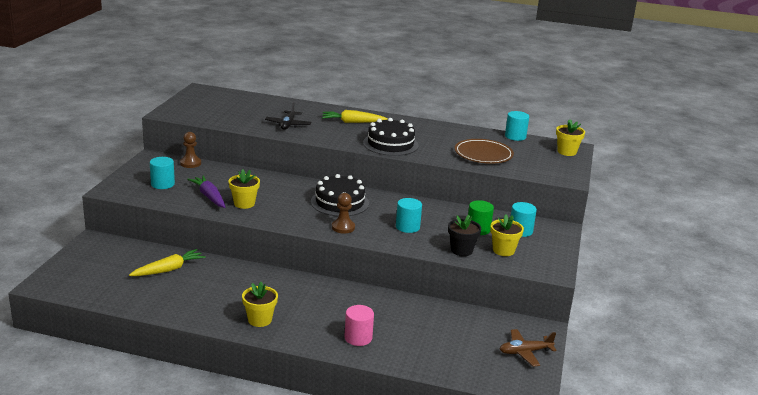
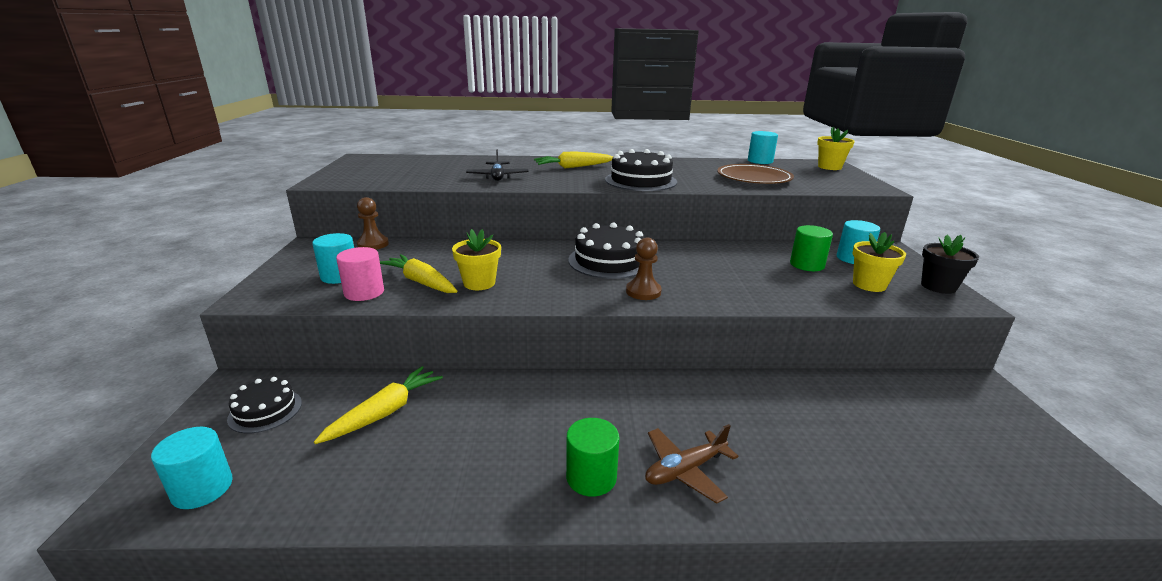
camera: 15 degrees left, 0 degrees up
purple carrot [187,176,225,208] -> yellow carrot [380,254,457,293]
yellow flower pot [242,282,278,327] -> green cylinder [566,418,619,497]
pink cylinder [345,305,374,346] -> pink cylinder moved to [336,247,384,301]
turquoise cylinder [396,198,422,233] -> turquoise cylinder moved to [151,427,233,509]
black flower pot [448,215,481,256] -> black flower pot moved to [921,235,979,294]
brown plane [500,329,557,367] -> brown plane moved to [645,424,738,504]
none -> black cake [227,377,302,433]

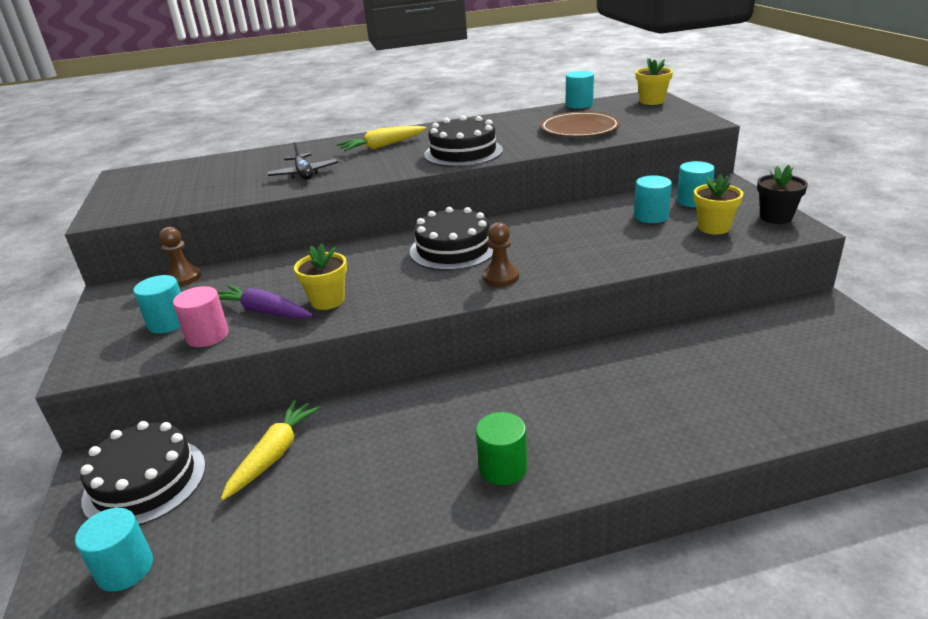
camera: 10 degrees left, 5 degrees up
black cake [227,377,302,433] -> black cake [80,421,206,525], size x1.67
yellow carrot [380,254,457,293] -> purple carrot [218,285,313,319]
brown plane [645,424,738,504] -> none
green cylinder [790,225,833,271] -> turquoise cylinder [634,175,672,223]

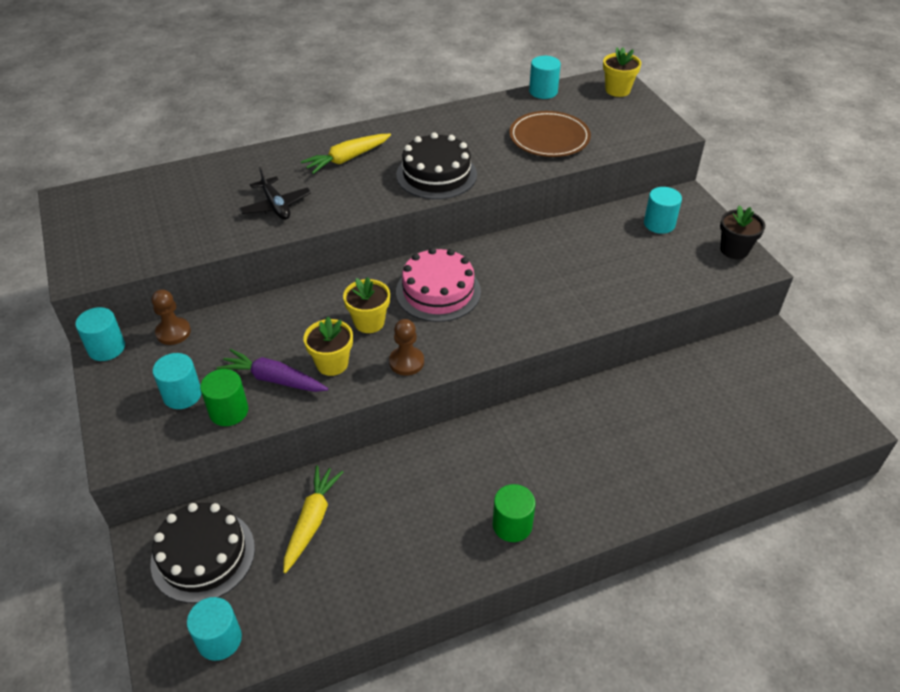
camera: 10 degrees left, 15 degrees up
pink cylinder [173,286,229,347] -> green cylinder [200,369,248,426]
black cake [410,207,493,271] -> pink cake [396,248,481,322]
brown pawn [483,222,519,287] -> brown pawn moved to [389,319,424,376]
turquoise cylinder [634,175,672,223] -> turquoise cylinder moved to [75,307,125,361]
yellow flower pot [694,174,743,234] -> yellow flower pot moved to [343,277,390,333]

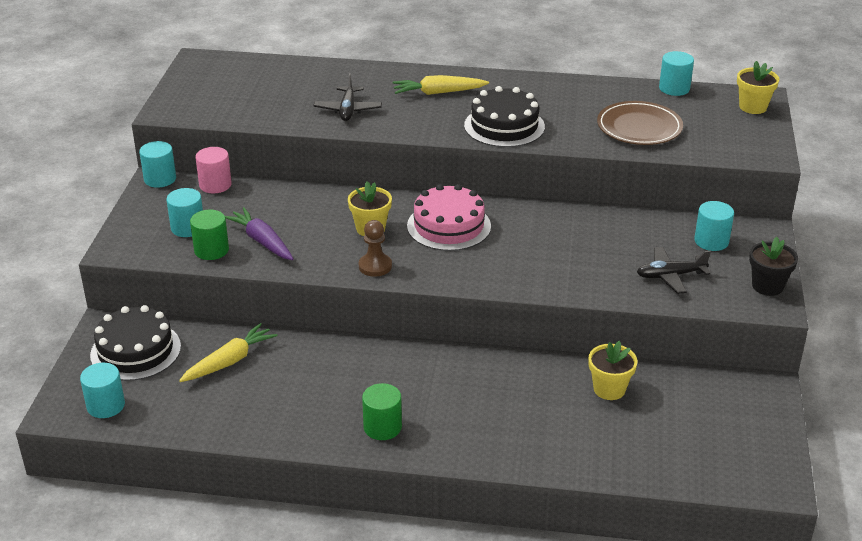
camera: 30 degrees right, 10 degrees down
brown pawn [152,289,191,345] -> pink cylinder [195,147,232,193]
yellow flower pot [303,317,353,376] -> yellow flower pot moved to [589,341,637,400]
none -> black plane [637,247,711,294]

